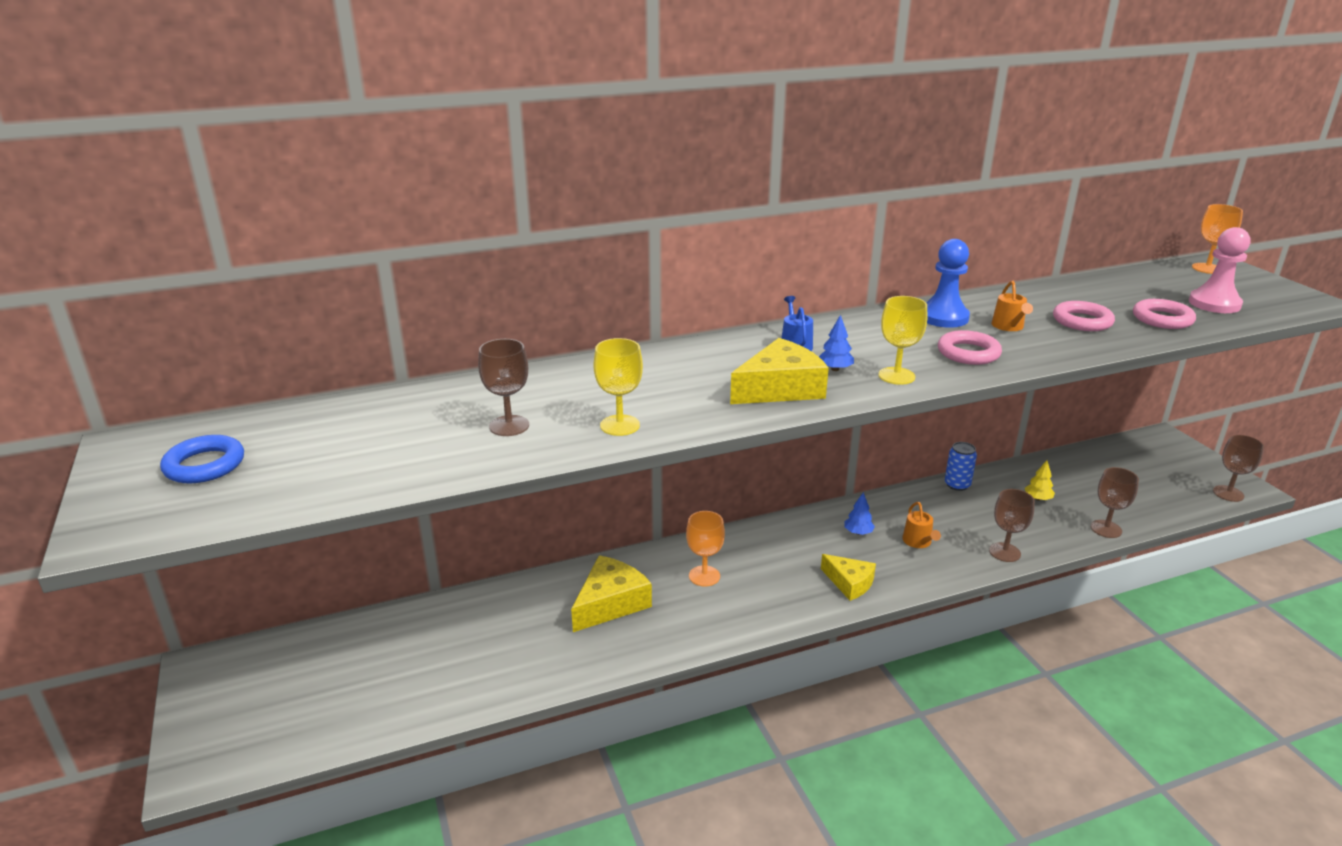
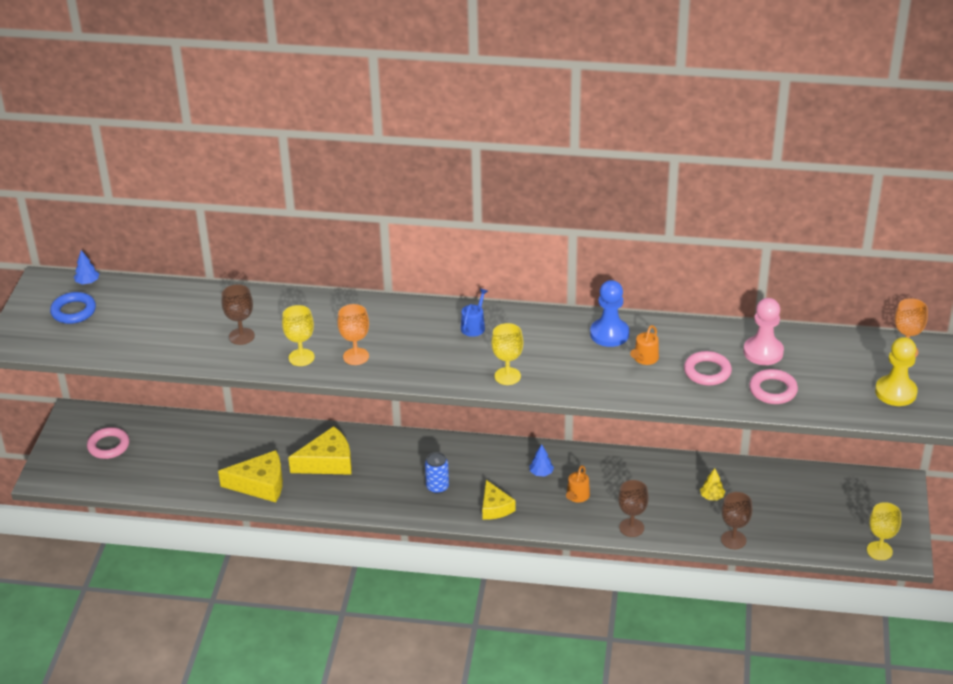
camera: 30 degrees right, 10 degrees up
orange goblet [686,511,725,586] -> orange goblet moved to [337,304,369,365]
yellow cheese [730,338,829,404] -> yellow cheese moved to [218,450,283,502]
blue tree [819,315,854,371] -> blue tree moved to [74,250,99,285]
pink ring [938,330,1002,365] -> pink ring moved to [87,427,130,459]
blue can [945,442,977,491] -> blue can moved to [425,452,449,494]
pink pawn [1189,227,1250,313] -> pink pawn moved to [743,298,784,365]
brown goblet [1213,435,1264,502] -> yellow goblet [867,502,901,560]
none -> yellow pawn [875,337,918,406]

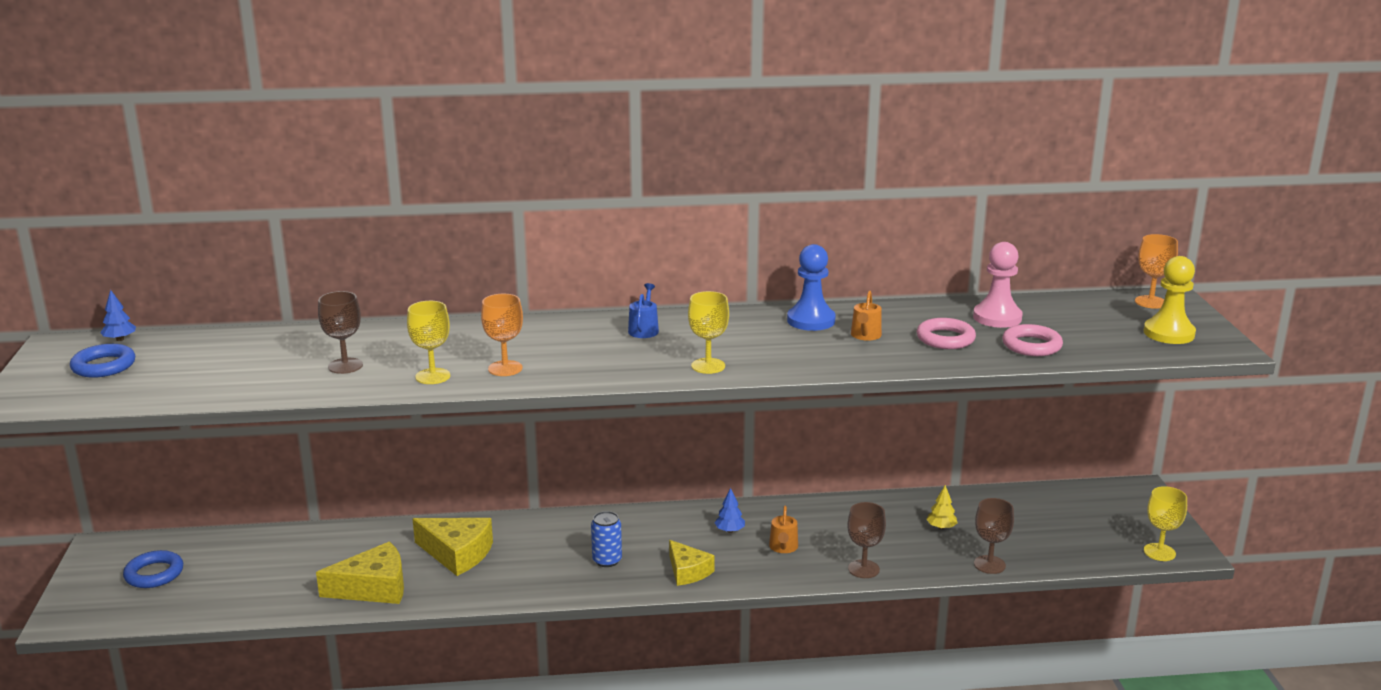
camera: 15 degrees left, 15 degrees down
pink ring [87,427,130,459] -> blue ring [123,550,183,588]
yellow cheese [288,426,352,475] -> yellow cheese turned 60 degrees clockwise [413,518,493,576]

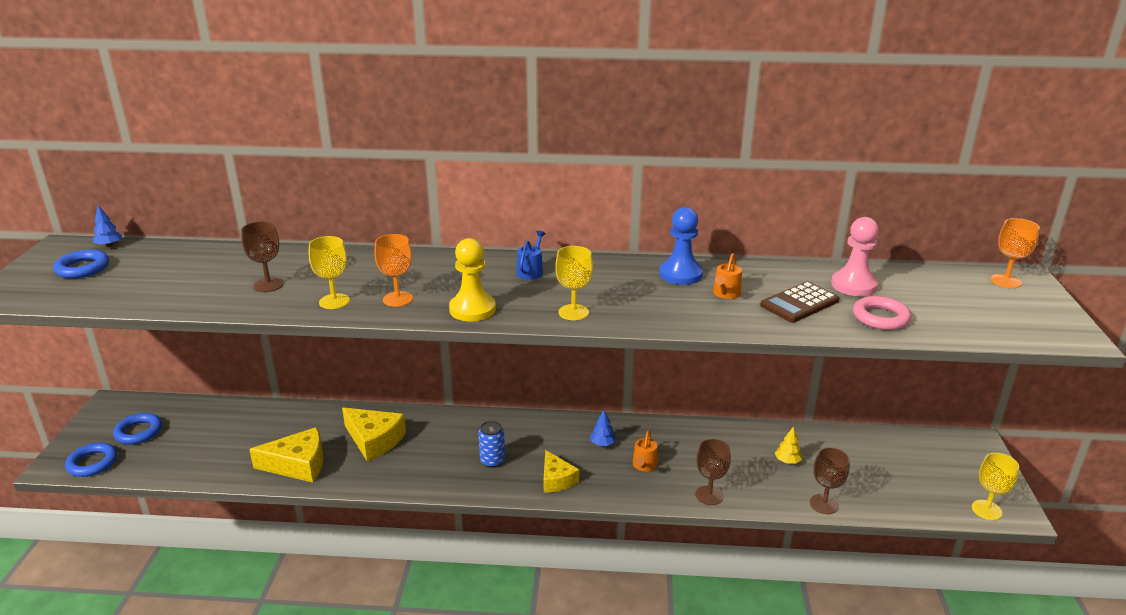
camera: 10 degrees right, 5 degrees up
pink ring [917,318,976,349] -> brown calculator [760,281,840,323]
yellow pawn [1143,256,1196,344] -> yellow pawn moved to [449,238,496,322]
none -> blue ring [65,442,118,477]

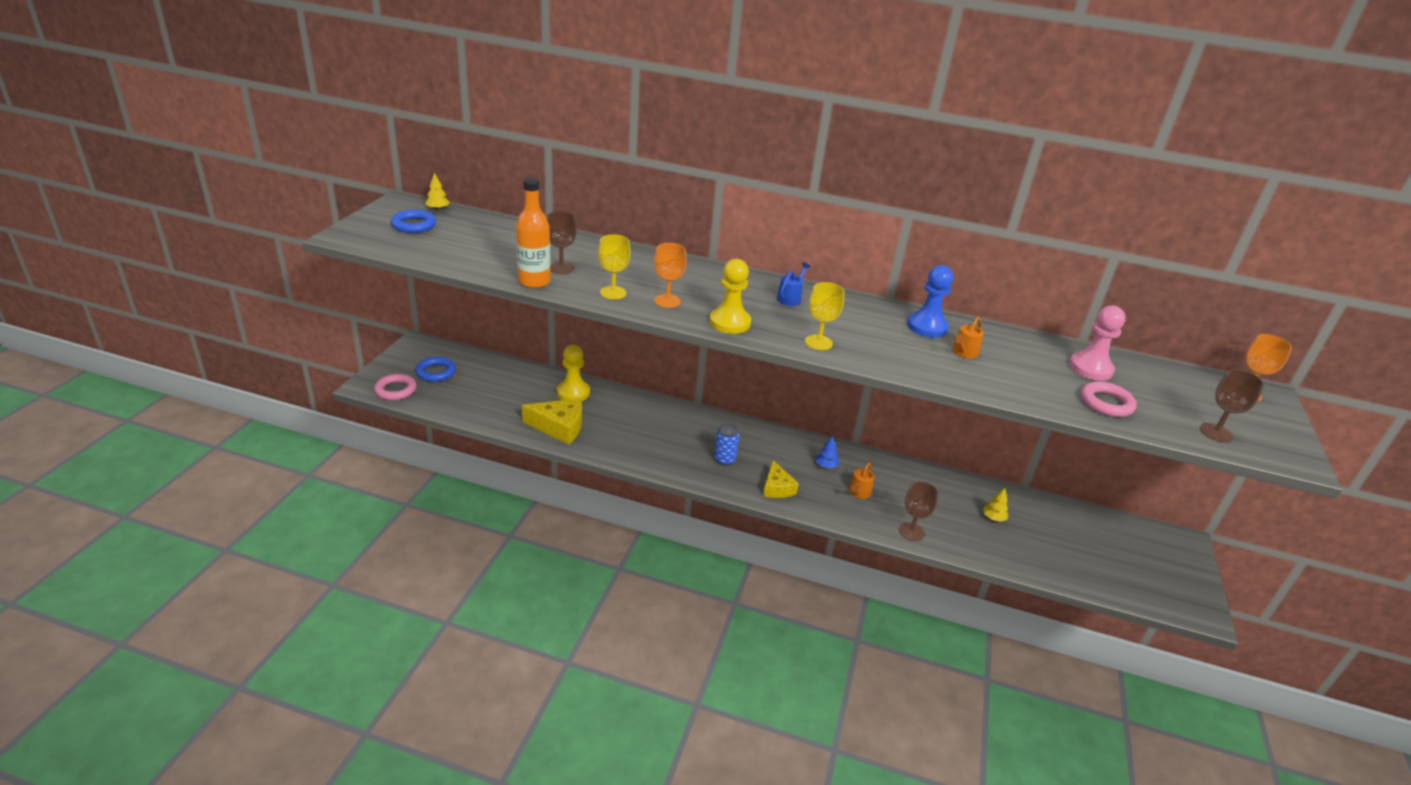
camera: 10 degrees right, 5 degrees up
blue ring [65,442,118,477] -> pink ring [374,374,416,400]
blue tree [93,205,122,247] -> yellow tree [425,173,450,210]
yellow cheese [342,407,406,462] -> none
brown calculator [760,281,840,323] -> none
brown goblet [810,447,850,514] -> brown goblet moved to [1200,369,1264,442]
yellow goblet [972,453,1019,520] -> none
none -> orange bottle [516,178,551,288]
none -> yellow pawn [557,345,590,401]

